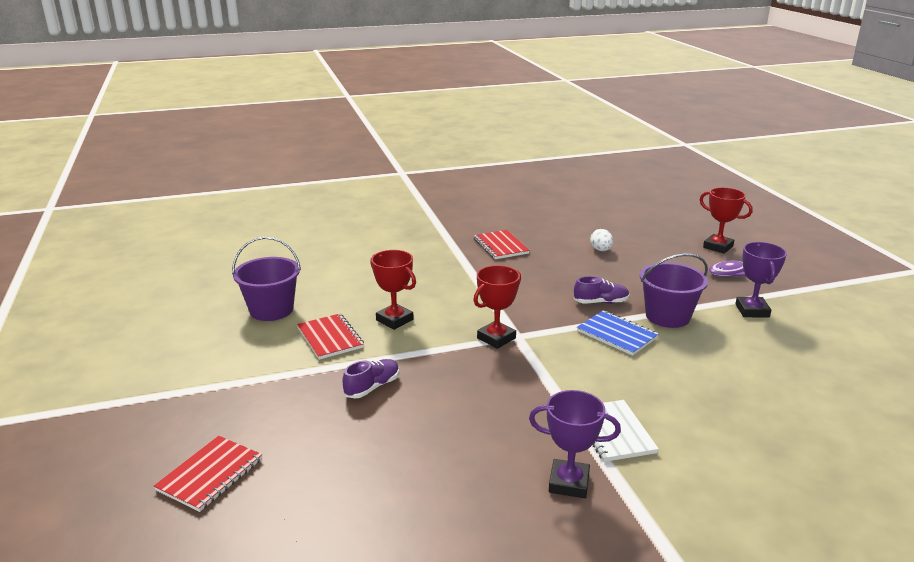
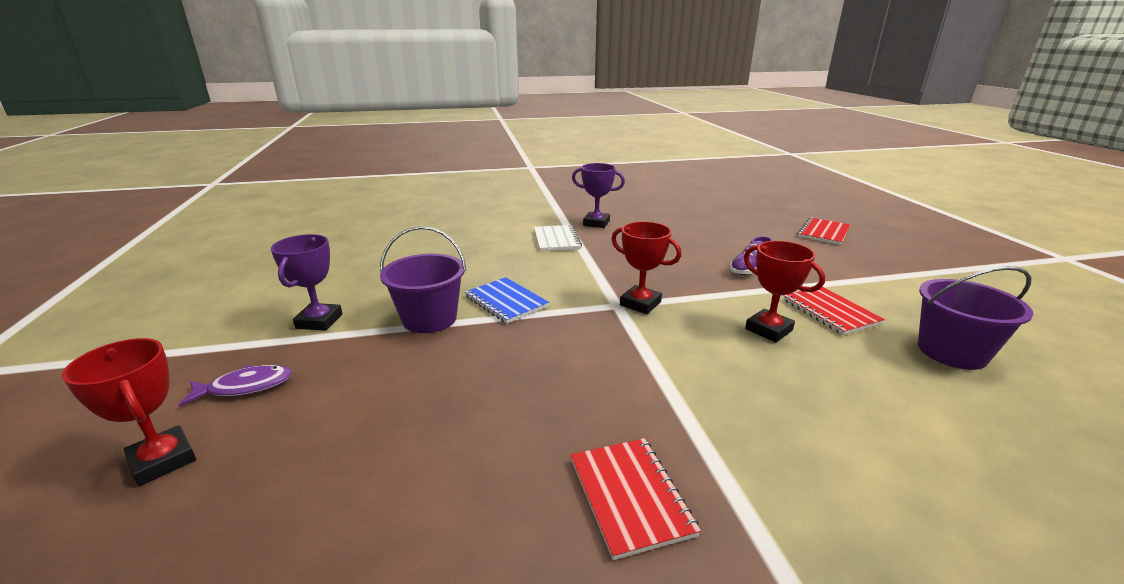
camera: 175 degrees left, 0 degrees up
red trophy [473,265,521,349] -> red trophy turned 75 degrees clockwise [612,221,682,314]
purple shoe [574,276,630,304] -> none
white egg [590,229,613,251] -> none

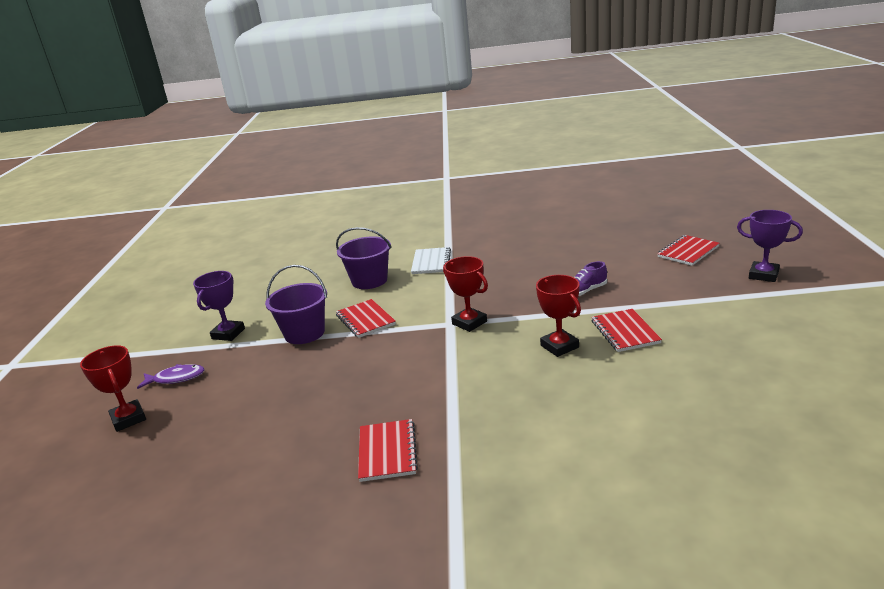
camera: 15 degrees right, 0 degrees up
blue notebook [465,277,549,324] -> red notebook [336,299,396,338]
purple trophy [572,163,625,228] -> purple trophy moved to [737,210,803,282]
purple bucket [918,266,1033,370] -> purple bucket moved to [336,227,391,289]

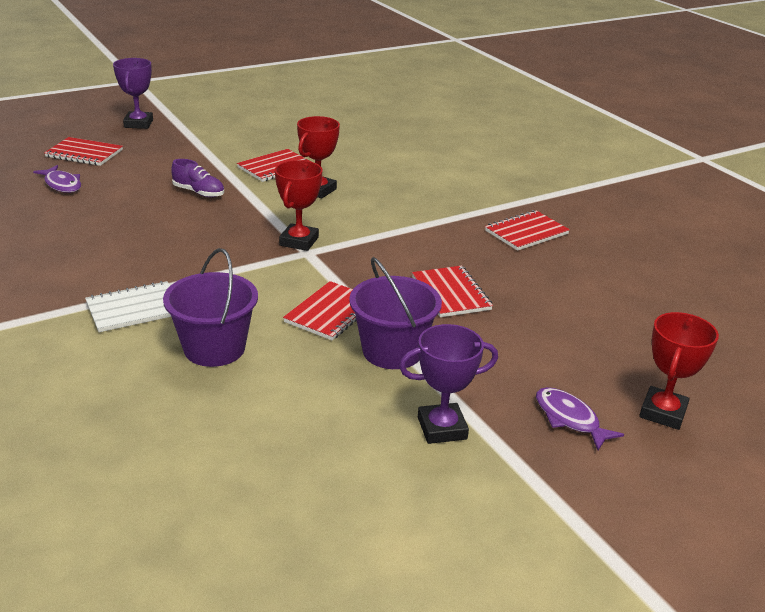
camera: 125 degrees left, 5 degrees up
none -> purple fish [33,165,81,193]
none -> red notebook [412,266,493,317]

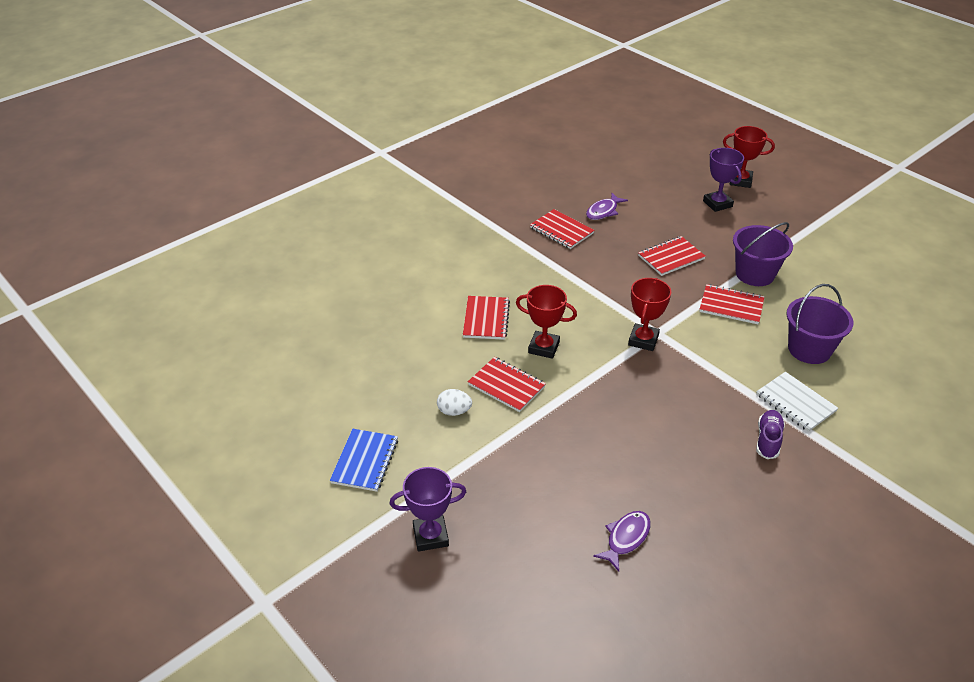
camera: 100 degrees left, 10 degrees up
red notebook [44,137,123,166] -> red notebook moved to [463,296,510,340]
purple shoe [171,159,224,197] -> purple shoe moved to [756,410,785,459]
red trophy [275,160,322,251] -> red trophy turned 75 degrees counterclockwise [628,278,671,351]
purple trophy [399,324,498,444] -> purple trophy moved to [703,148,744,212]
purple fish [536,387,624,450] -> purple fish moved to [586,193,628,220]
none -> blue notebook [330,429,398,492]
none -> white egg [437,389,472,416]

